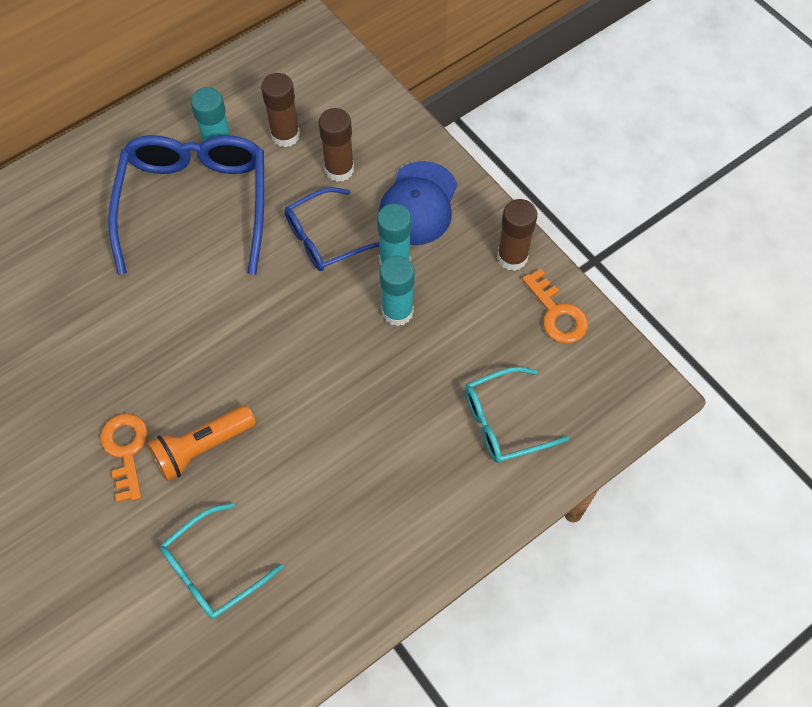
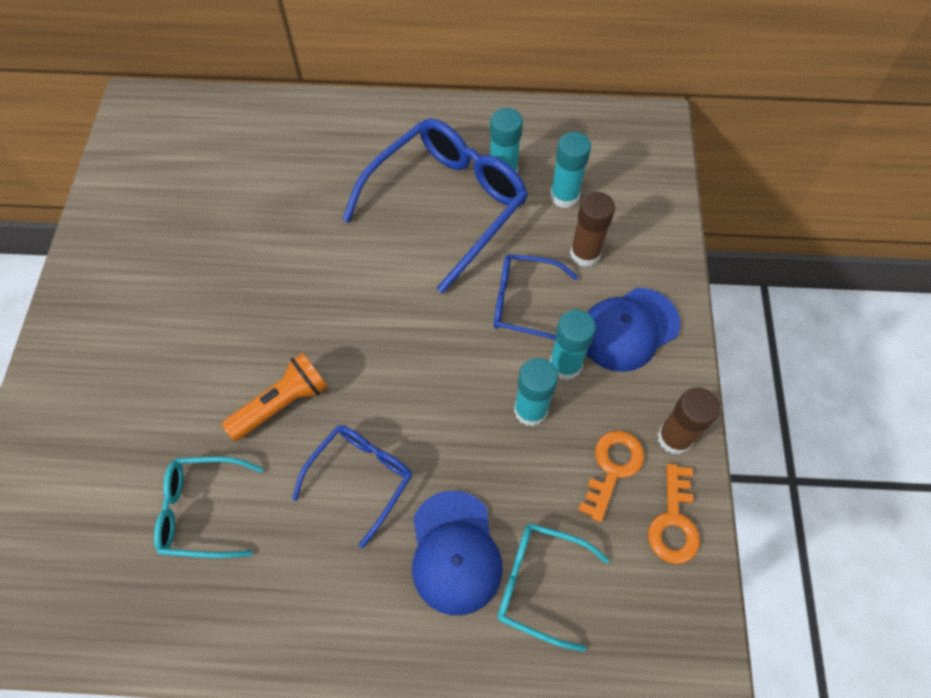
camera: 40 degrees right, 0 degrees up
orange key [100,414,148,503] -> orange key moved to [578,431,644,522]
orange flashlight [148,405,256,482] -> orange flashlight turned 135 degrees clockwise [222,353,328,441]
brown glue stick [261,73,300,148] -> turquoise glue stick [550,132,591,208]
none -> blue glasses [292,425,412,548]
none -> blue cap [412,491,503,615]

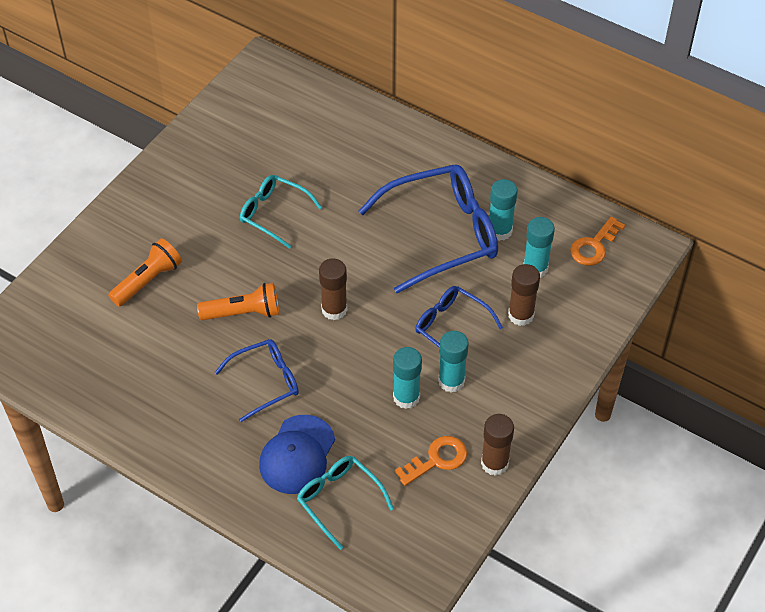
camera: 30 degrees right, 10 degrees down
turquoise glasses [154,456,263,558] -> turquoise glasses moved to [240,175,322,249]
blue cap [586,288,680,372] -> none
orange key [648,464,700,564] -> orange key moved to [570,216,625,266]
none -> orange flashlight [108,238,182,307]
none -> brown glue stick [319,258,347,320]

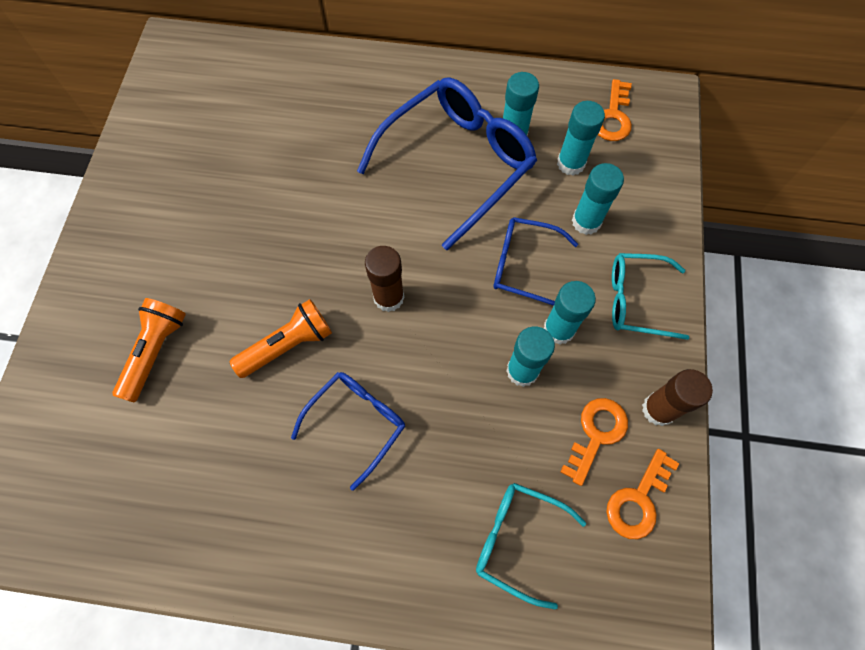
camera: 25 degrees left, 15 degrees up
turquoise glasses [240,175,322,249] -> turquoise glasses moved to [612,253,689,340]
blue cap [259,415,335,494] -> none
brown glue stick [508,264,540,326] -> turquoise glue stick [572,163,624,235]
none -> orange key [606,449,680,539]

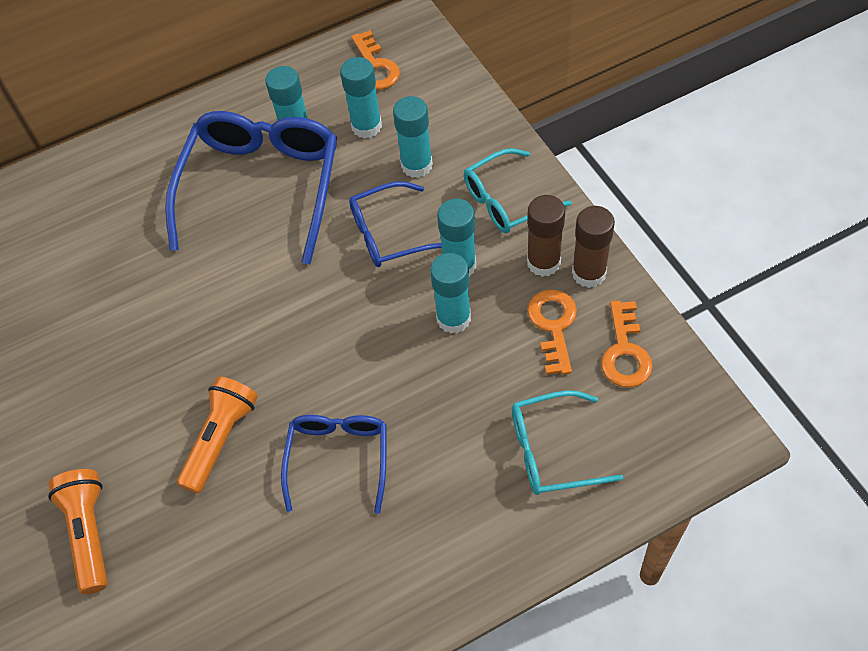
camera: 30 degrees left, 10 degrees down
brown glue stick [365,246,404,312] -> brown glue stick moved to [527,195,565,277]

